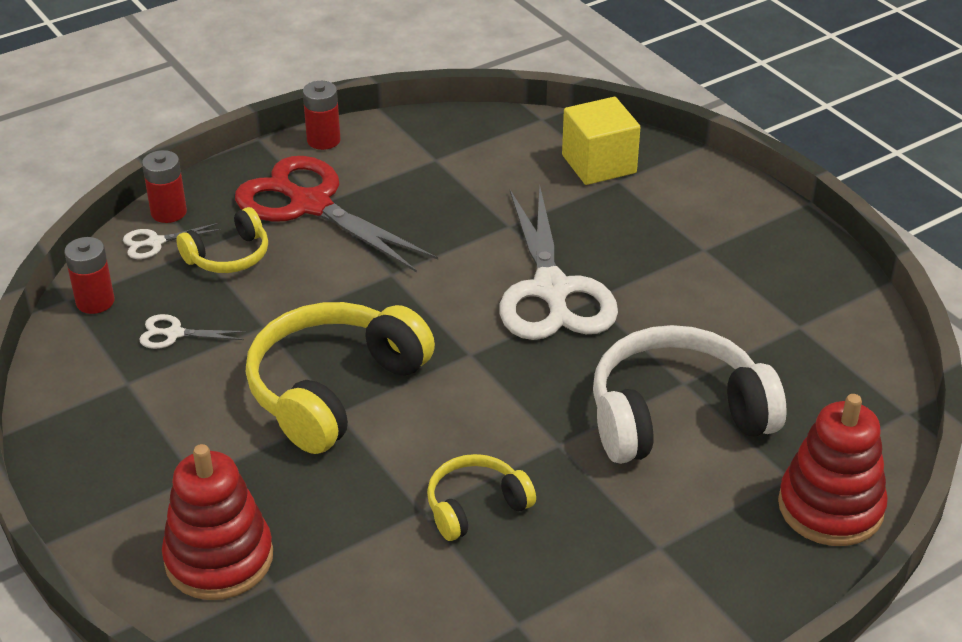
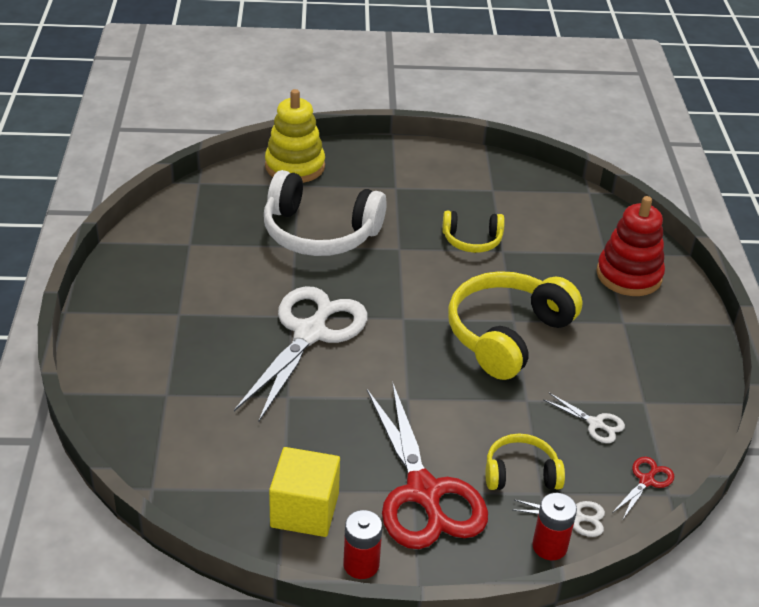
camera: 150 degrees left, 0 degrees up
red battery [64,237,115,314] -> red scissors [612,457,674,519]
yellow headphones [246,302,435,454] -> yellow headphones turned 150 degrees clockwise [448,271,583,380]
yellow cube [562,97,640,185] -> yellow cube moved to [269,447,340,537]
red stacking toy [778,394,888,546] -> yellow stacking toy [265,89,325,183]

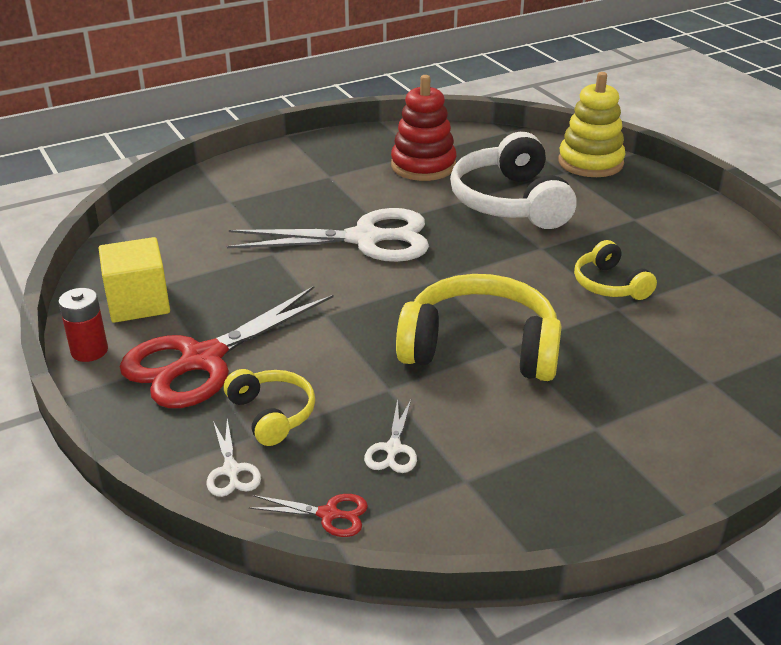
camera: 65 degrees right, 5 degrees down
red battery [532,493,577,560] -> none
red stacking toy [596,196,665,296] -> red stacking toy moved to [391,75,457,181]

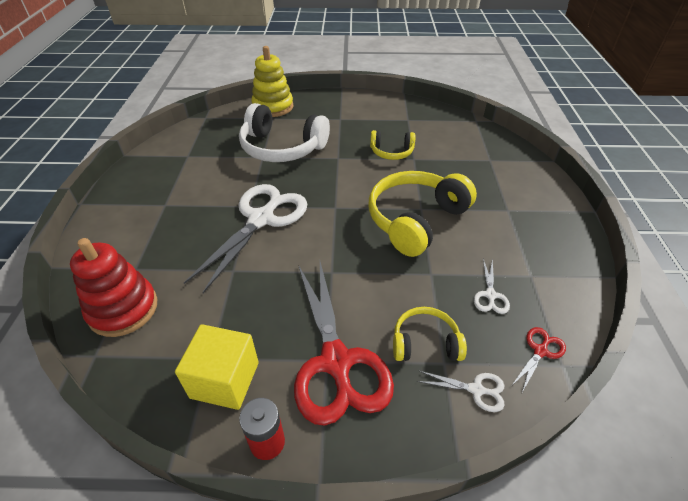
camera: 60 degrees left, 10 degrees up
white scissors [364,399,417,473] -> white scissors turned 60 degrees clockwise [474,258,510,314]
red stacking toy [391,75,457,181] -> red stacking toy moved to [70,238,157,337]

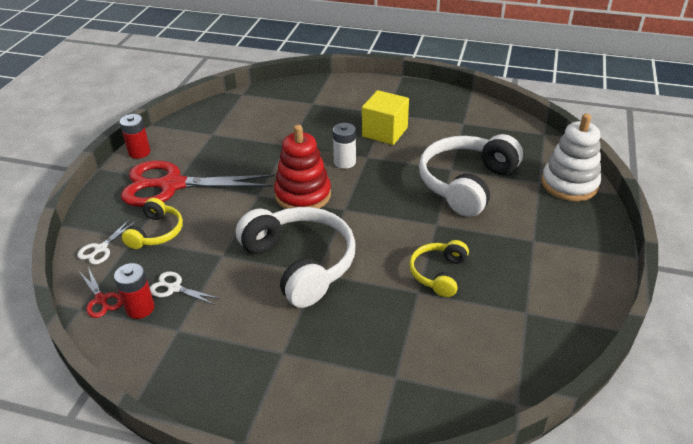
camera: 105 degrees right, 5 degrees down
red stacking toy [70,238,157,337] -> red stacking toy moved to [274,125,331,209]
yellow cube [175,324,259,410] -> yellow cube moved to [362,90,409,145]
white scissors [184,184,307,293] -> white battery [333,123,356,169]
yellow stacking toy [251,46,293,117] -> white stacking toy [541,114,601,201]
yellow headphones [368,171,477,257] -> white headphones [236,207,356,308]
none -> red battery [114,263,155,319]

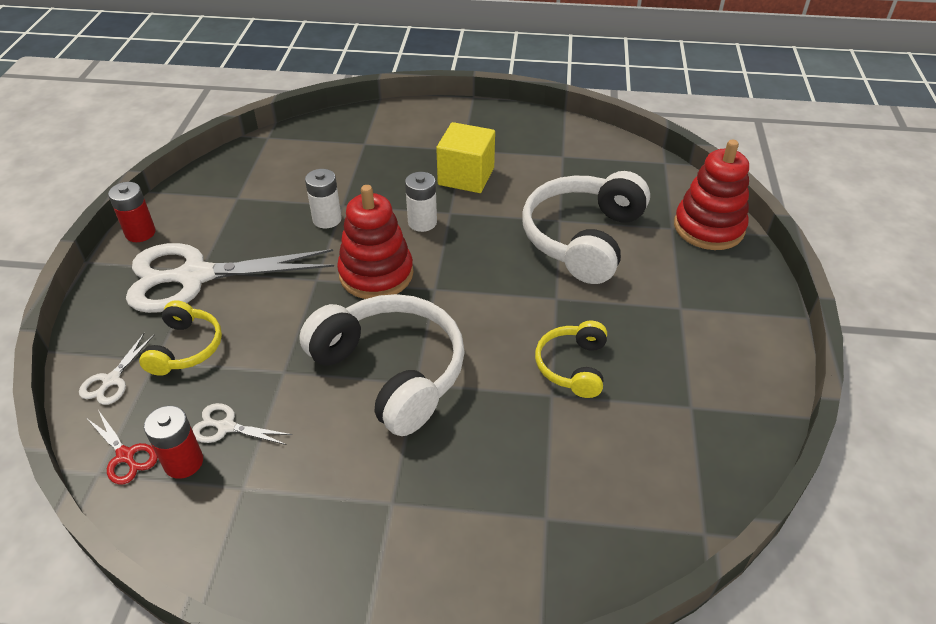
camera: 10 degrees left, 5 degrees up
red scissors [121,160,274,207] -> white scissors [126,243,334,313]
white stacking toy [541,114,601,201] -> red stacking toy [674,140,749,250]
none -> white battery [305,169,342,228]

